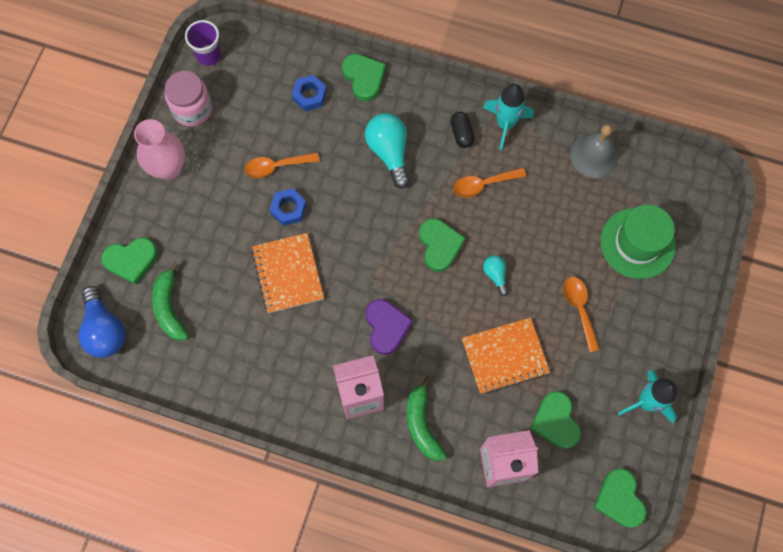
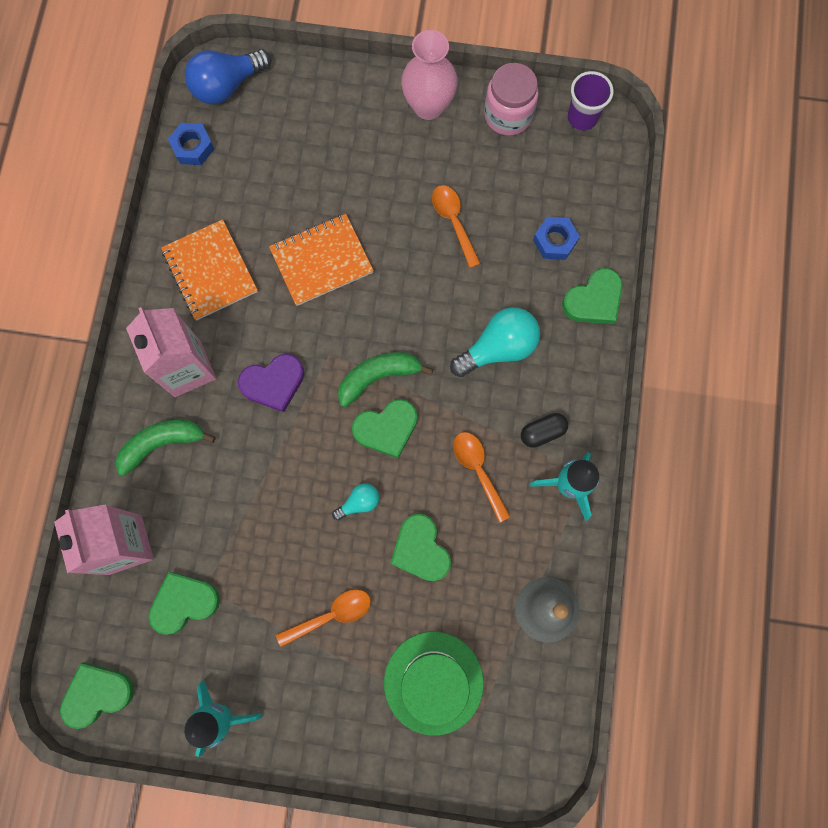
camera: 80 degrees right, 5 degrees up
green heart [102,238,158,284] -> green heart moved to [390,514,451,581]
green banana [152,262,189,341] -> green banana moved to [338,352,433,407]
blue nut [270,188,307,226] -> blue nut moved to [168,123,214,165]
orange notebook [462,318,550,394] -> orange notebook moved to [161,219,258,320]

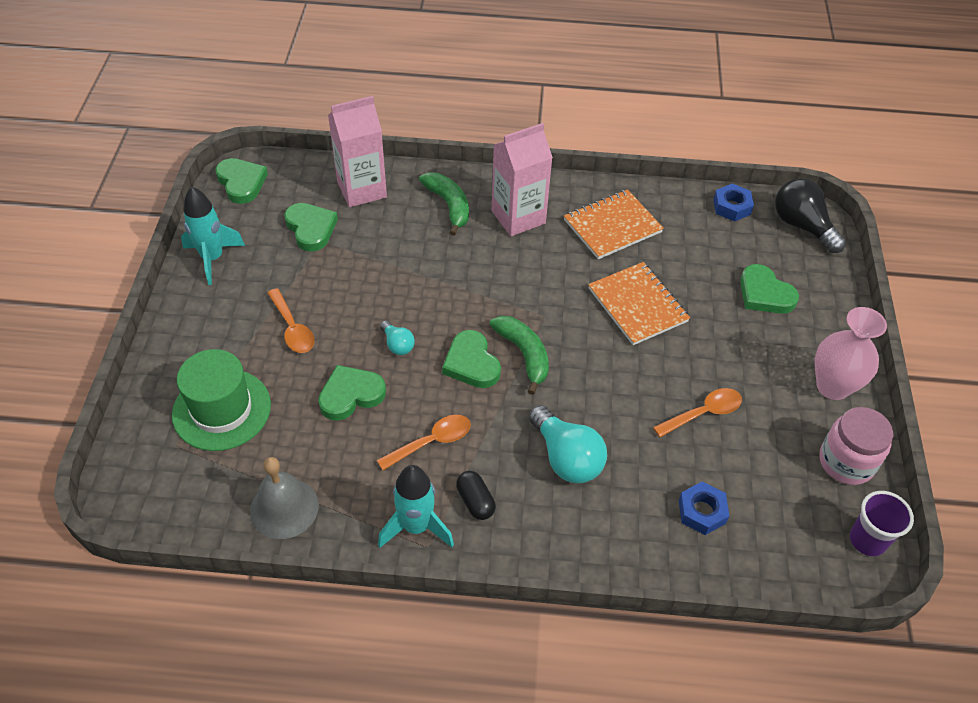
camera: 85 degrees right, 25 degrees down
blue light bulb [185,49,271,104] -> black light bulb [775,178,846,253]
purple heart [238,354,304,412] -> none
green heart [562,268,623,324] -> green heart moved to [740,264,799,314]

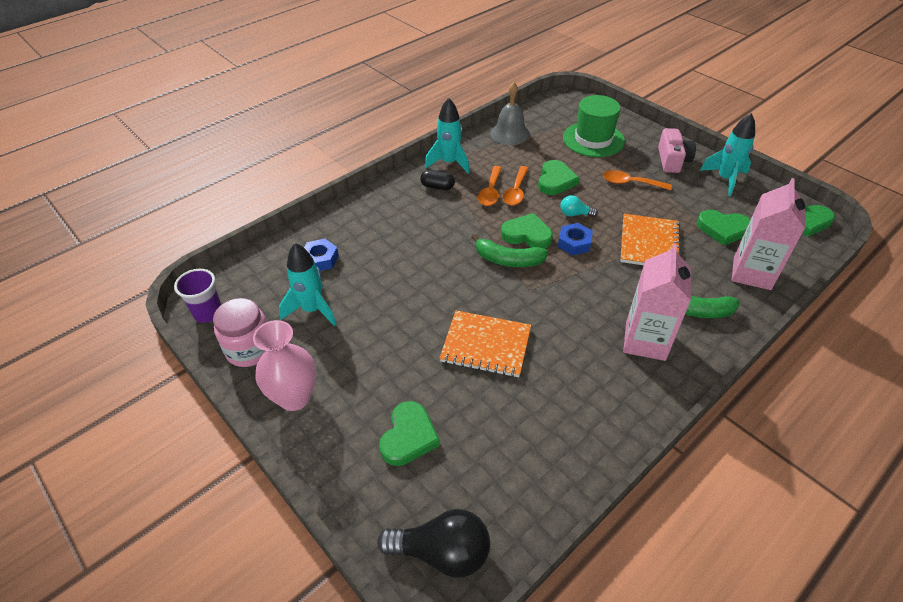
camera: 135 degrees right, 5 degrees down
turquoise light bulb [529,405,607,483] -> none
orange notebook [564,189,664,259] -> orange notebook moved to [620,214,681,265]
orange spoon [653,388,742,437] -> orange spoon moved to [503,166,529,206]
blue nut [713,184,754,222] -> blue nut moved to [558,223,593,255]
green heart [740,264,799,314] -> green heart turned 105 degrees clockwise [379,401,440,466]
none -> turquoise rocket [279,243,336,326]
none -> pink camera [658,128,696,173]

